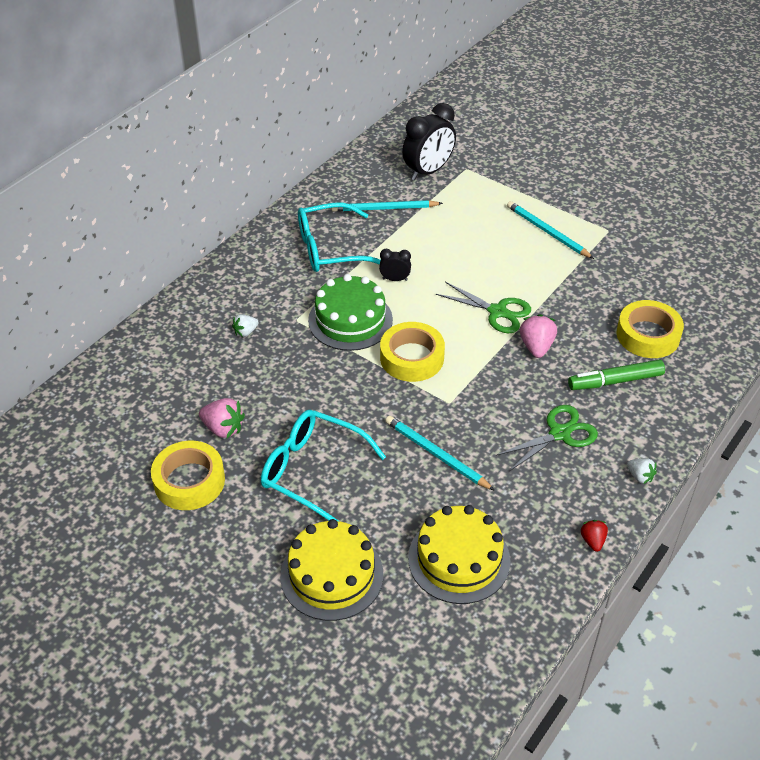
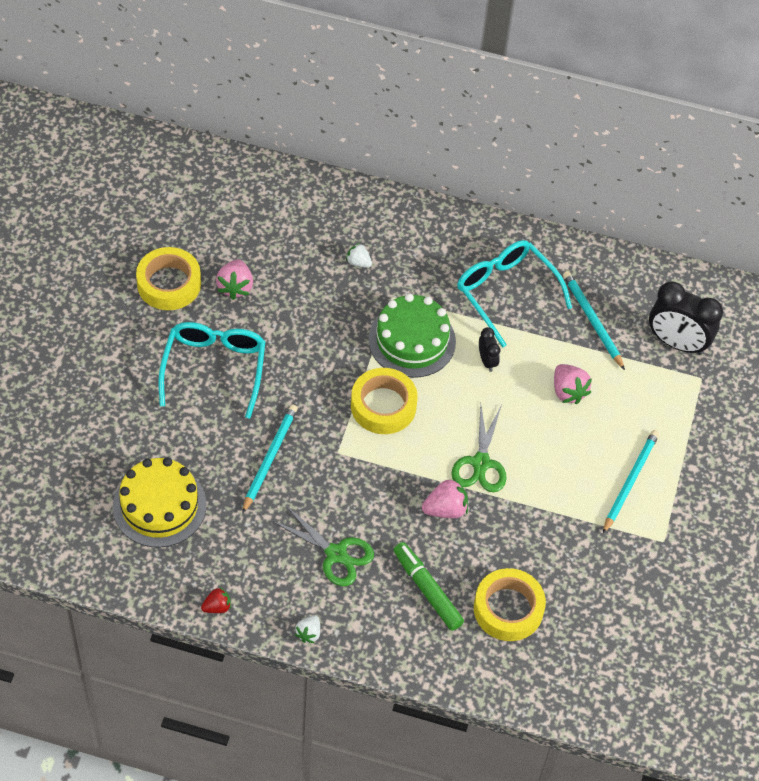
camera: 65 degrees right, 10 degrees up
yellow cake [280,519,383,621] -> none
none -> pink strawberry [554,364,592,404]

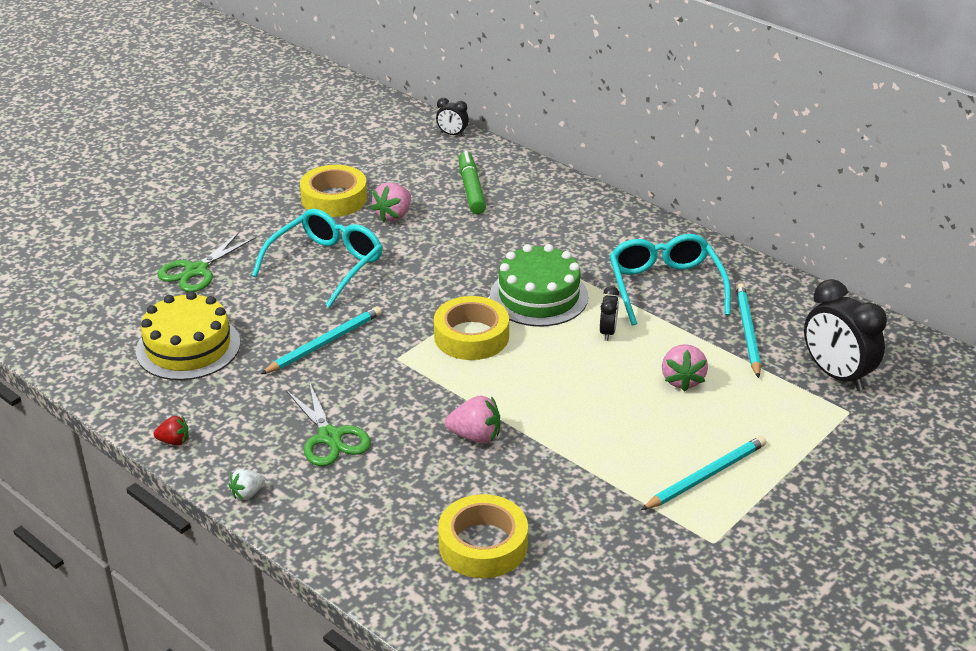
camera: 30 degrees right, 20 degrees down
white strawberry [346,243,372,268] -> none
green marker [393,542,464,631] -> green marker moved to [459,151,486,214]
green scissors [451,404,507,492] -> green scissors moved to [157,231,256,292]
none -> black clock [436,98,469,137]

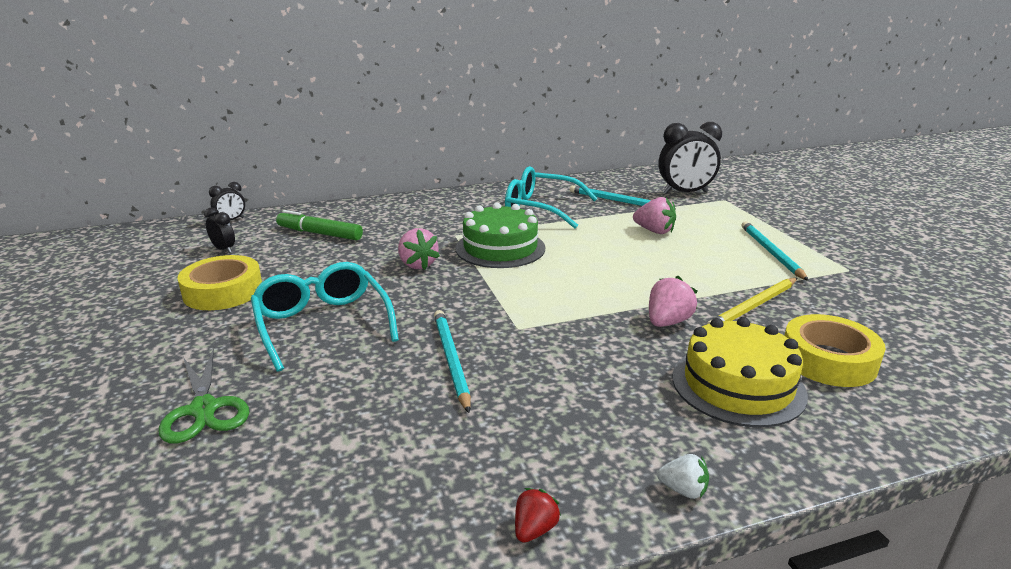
camera: 60 degrees left, 10 degrees down
yellow cake [136,291,240,380] -> yellow cake moved to [672,317,808,427]
white strawberry [229,469,265,500] -> white strawberry turned 60 degrees counterclockwise [657,454,709,499]
green scissors [286,381,371,466] -> none
pink strawberry [371,183,411,222] -> pink strawberry moved to [398,228,440,270]
yellow tape [434,296,509,360] -> none
black clock [600,286,619,341] -> black clock moved to [204,207,235,253]
none -> yellow pencil [707,278,797,324]

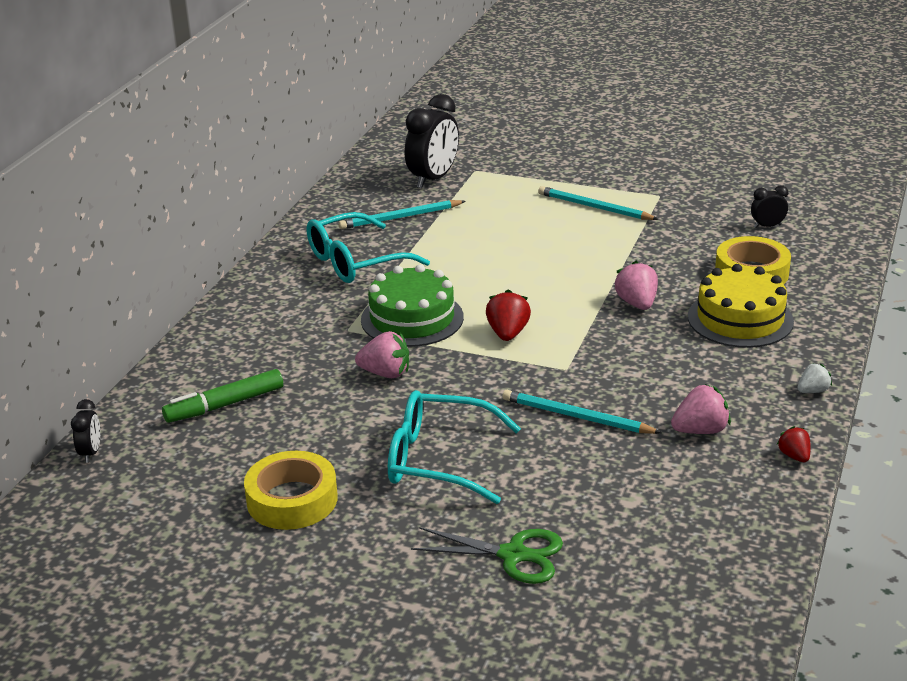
camera: 50 degrees left, 5 degrees up
black clock [204,207,235,253] -> black clock moved to [751,185,788,228]
pink strawberry [633,197,676,234] -> pink strawberry moved to [671,384,731,434]
yellow pencil [707,278,797,324] -> none
none -> red strawberry [486,290,531,341]

